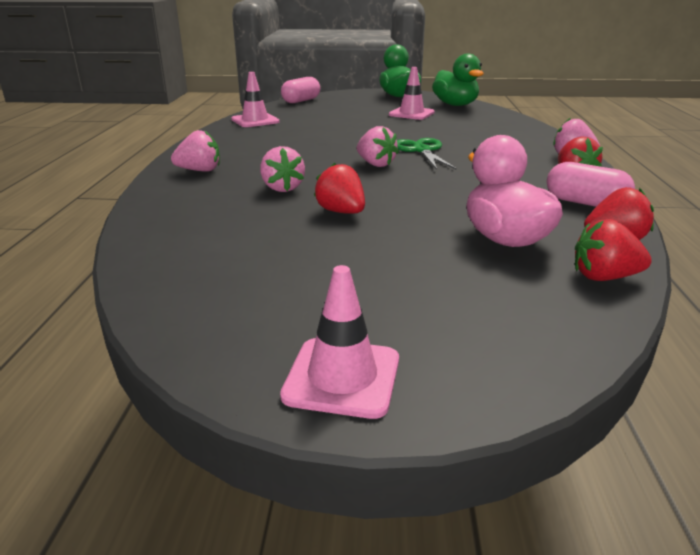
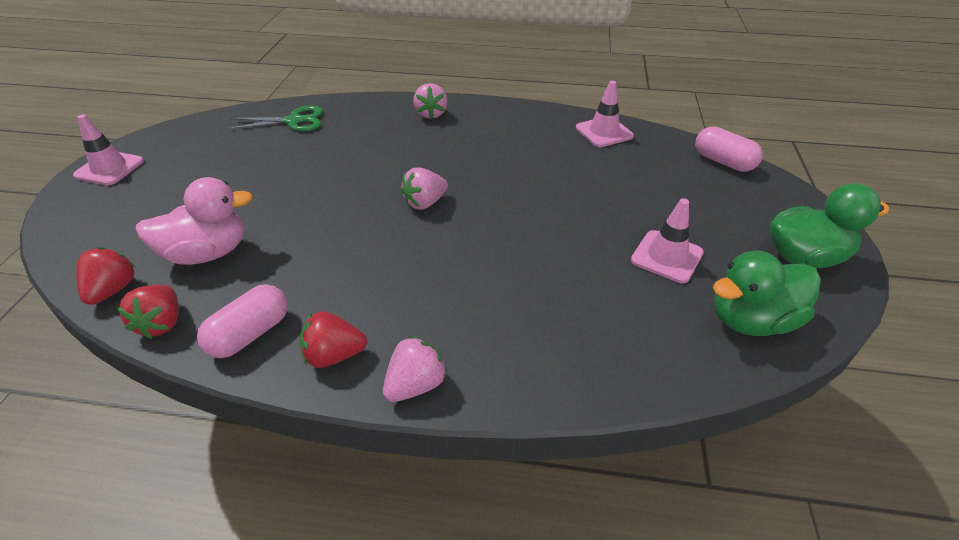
camera: 95 degrees right, 15 degrees up
pink strawberry [260,146,305,192] -> none
red strawberry [314,163,365,214] -> none
green scissors [397,138,457,170] -> green scissors moved to [228,106,323,131]

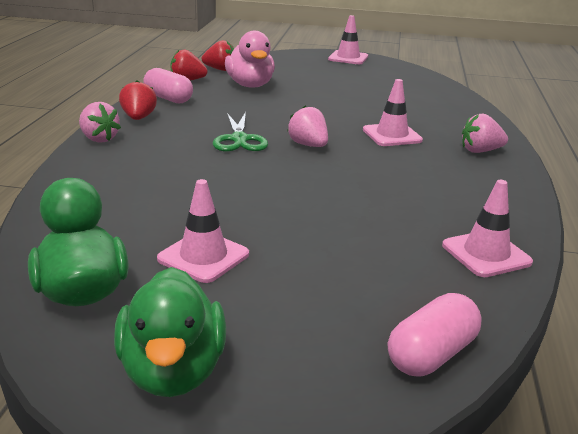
camera: 90 degrees right, 15 degrees down
green scissors [228,106,323,131] -> green scissors moved to [213,112,268,151]
none -> pink traffic cone [363,79,423,146]

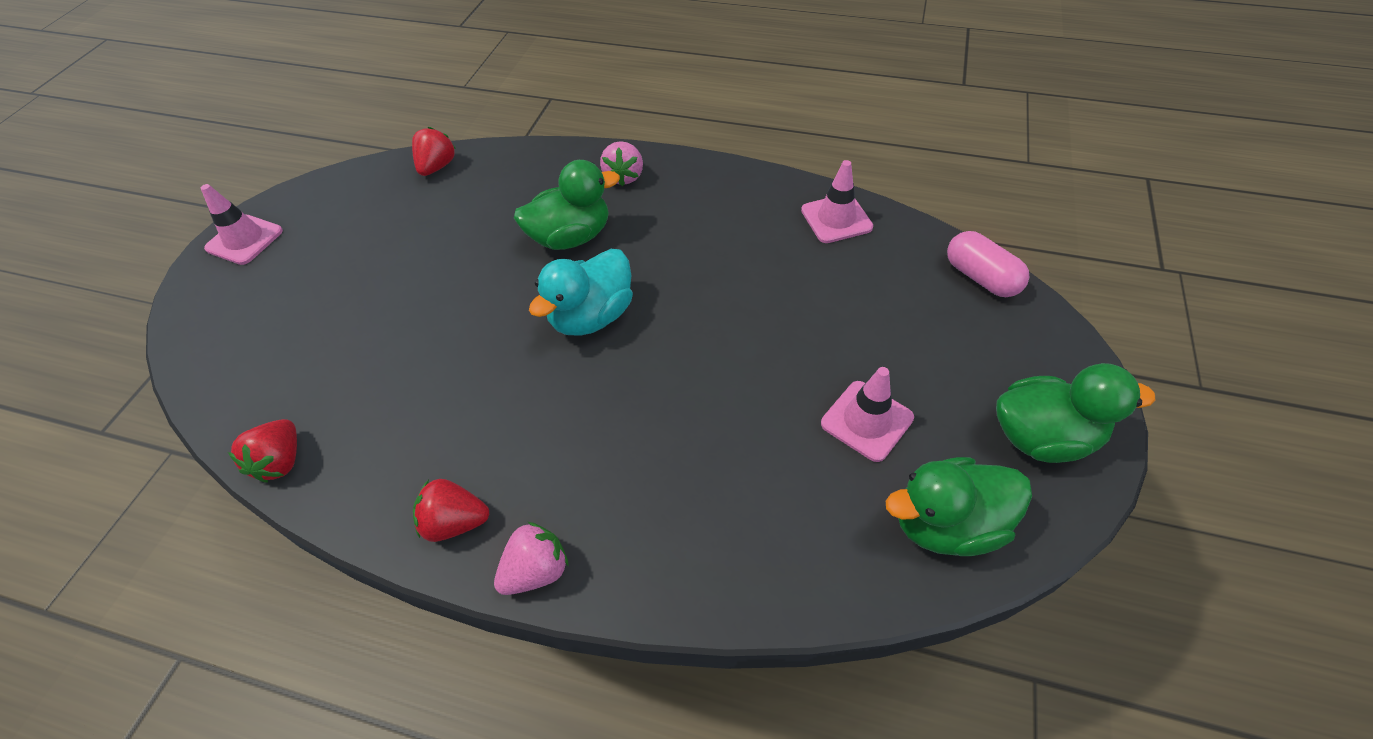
camera: 80 degrees left, 25 degrees up
pink capsule [143,68,193,103] -> none
red strawberry [202,40,234,71] -> red strawberry moved to [412,127,456,176]
green scissors [213,112,268,151] -> none
pink duck [225,31,275,88] -> none
pink strawberry [287,105,328,147] -> turquoise duck [529,249,633,336]
pink traffic cone [363,79,423,146] -> green duck [514,160,620,250]

